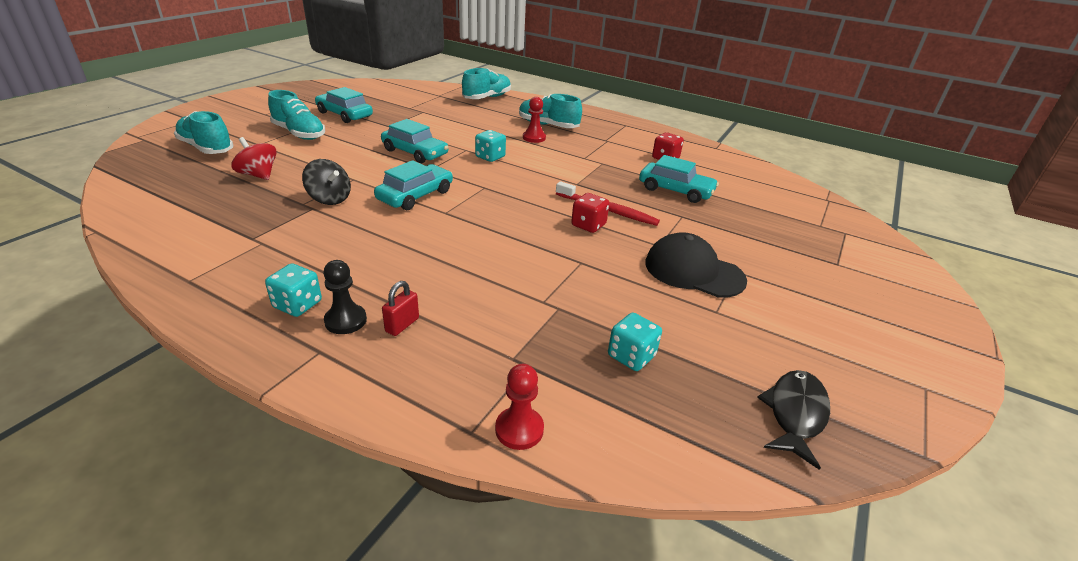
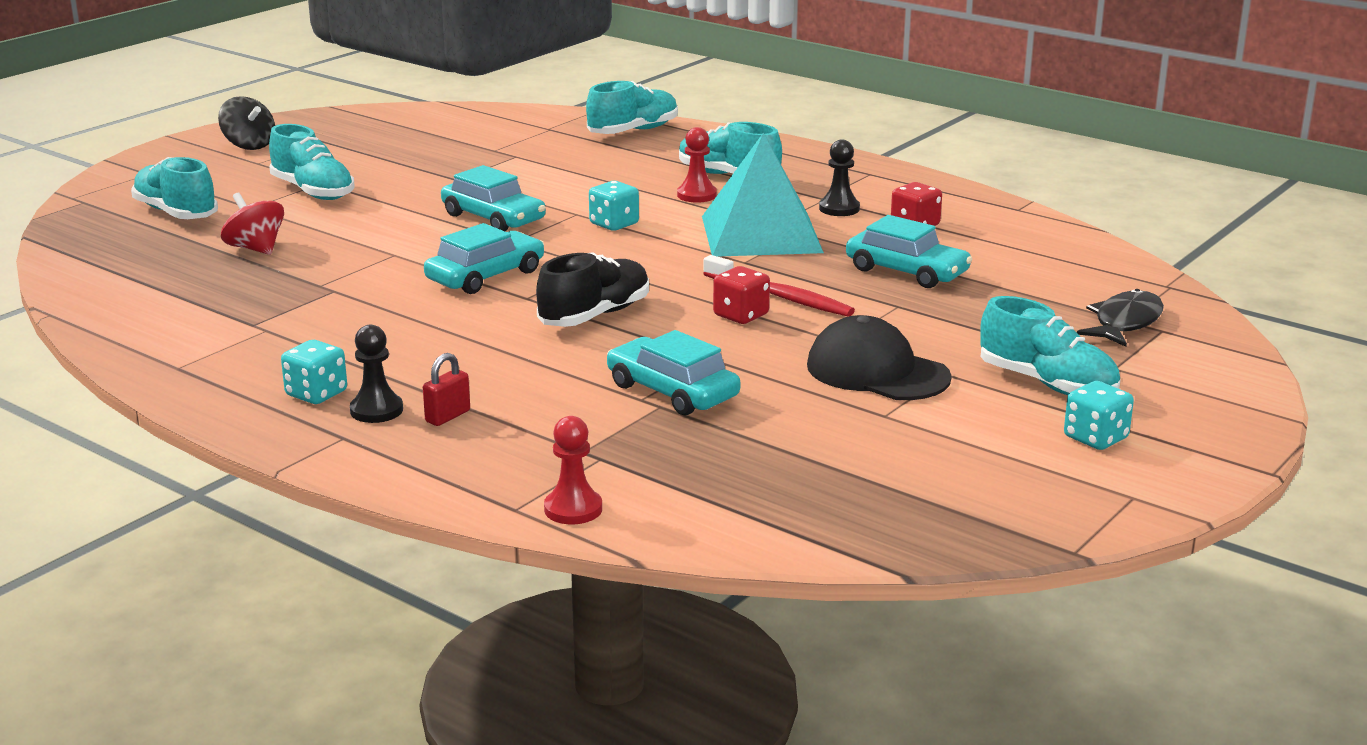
camera: 10 degrees right, 10 degrees down
black spinning top [302,159,351,205] -> black spinning top moved to [218,96,275,150]
turquoise car [315,87,373,123] -> turquoise car moved to [607,330,740,415]
turquoise dice [608,313,662,371] -> turquoise dice moved to [1064,381,1134,450]
black fish [757,370,830,470] -> black fish moved to [1077,289,1164,347]
none -> black shoe [536,252,649,327]
none -> turquoise pyramid [702,133,824,257]
none -> black pawn [819,139,860,216]
none -> turquoise shoe [980,296,1120,395]

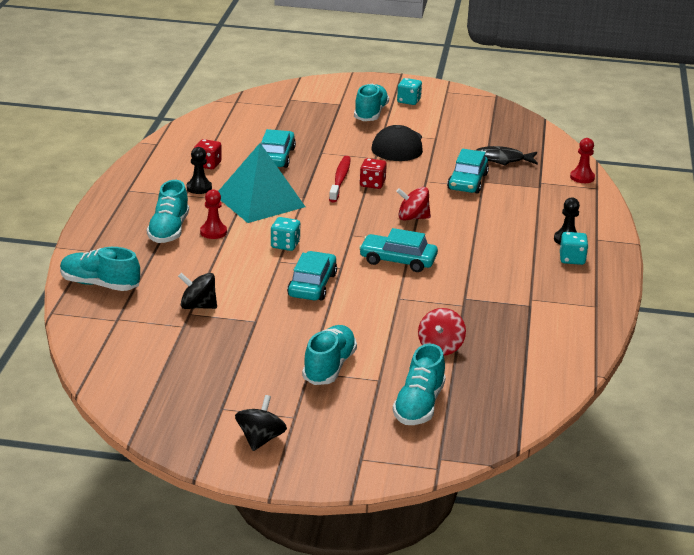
camera: 120 degrees left, 5 degrees up
red padlock [423,353,470,426] -> none
black shoe [536,252,649,327] -> red spinning top [396,187,431,221]
black fish [1077,289,1164,347] -> black fish moved to [476,146,538,166]
none -> black spinning top [178,273,217,309]

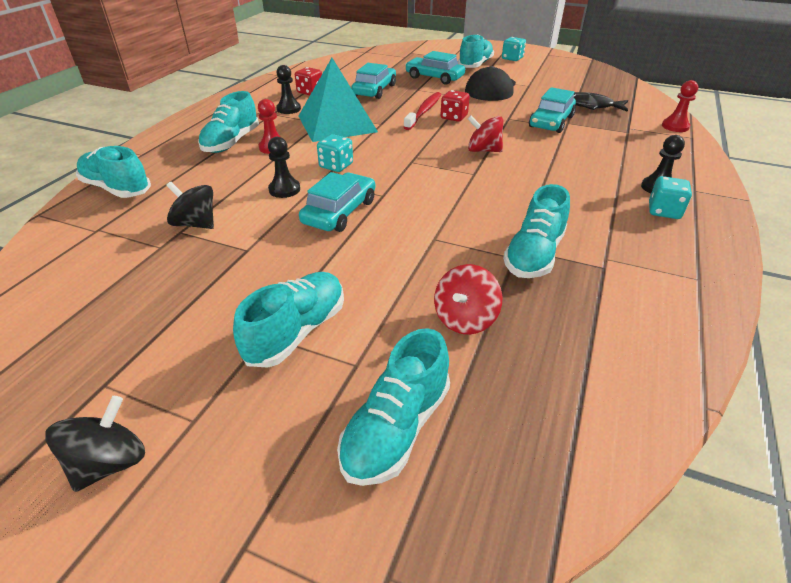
camera: 15 degrees right, 10 degrees up
turquoise car [359,228,438,272] -> turquoise car moved to [405,51,465,84]
none -> black pawn [268,137,300,198]
none -> turquoise shoe [503,184,570,278]

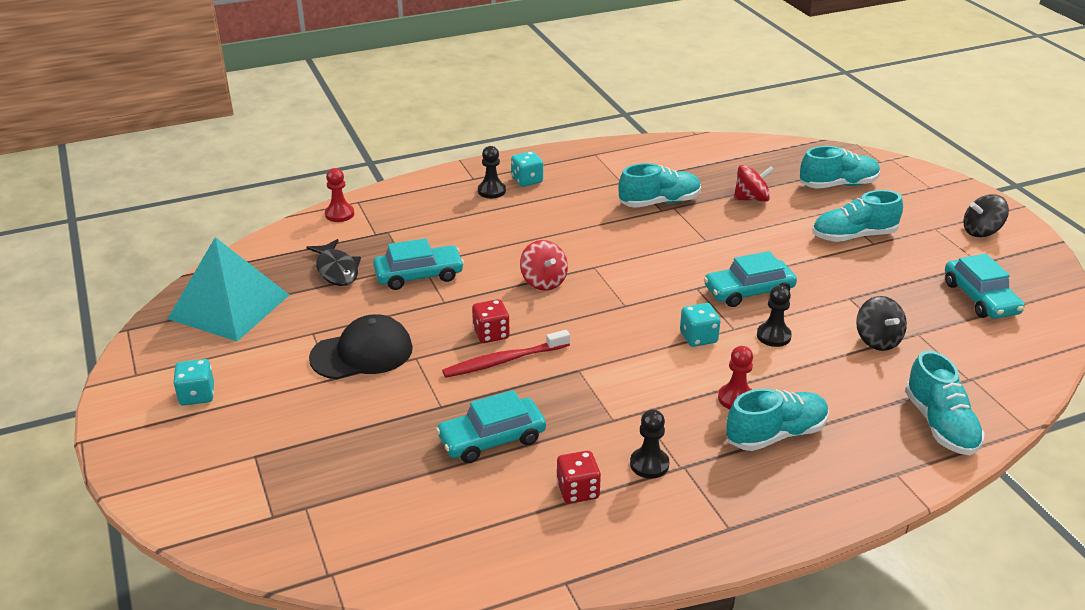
camera: 135 degrees left, 5 degrees down
turquoise pyramid [299,58,378,142] -> turquoise pyramid moved to [168,237,289,341]
turquoise car [405,51,465,84] -> turquoise car moved to [945,254,1025,319]
turquoise shoe [458,34,494,68] -> none

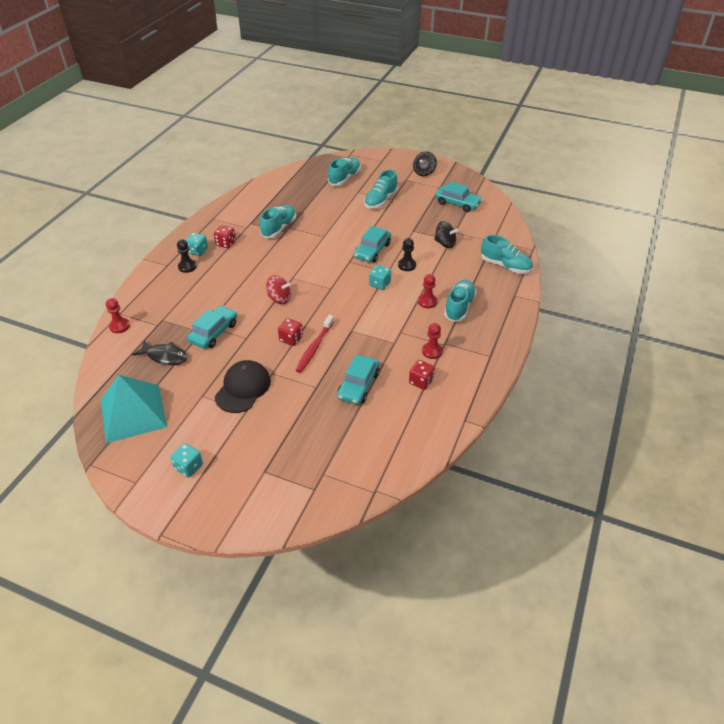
camera: 45 degrees left, 10 degrees up
black pawn [630,409,669,479] -> red pawn [422,323,443,359]
red spinning top [734,165,774,202] -> none
none -> red dice [214,225,236,248]

